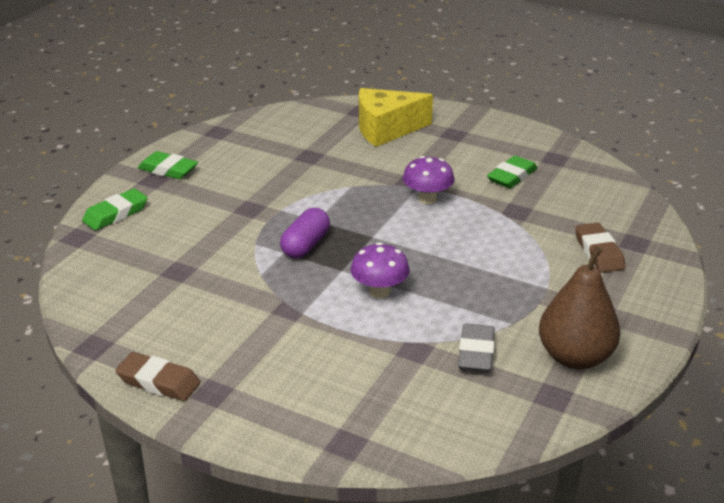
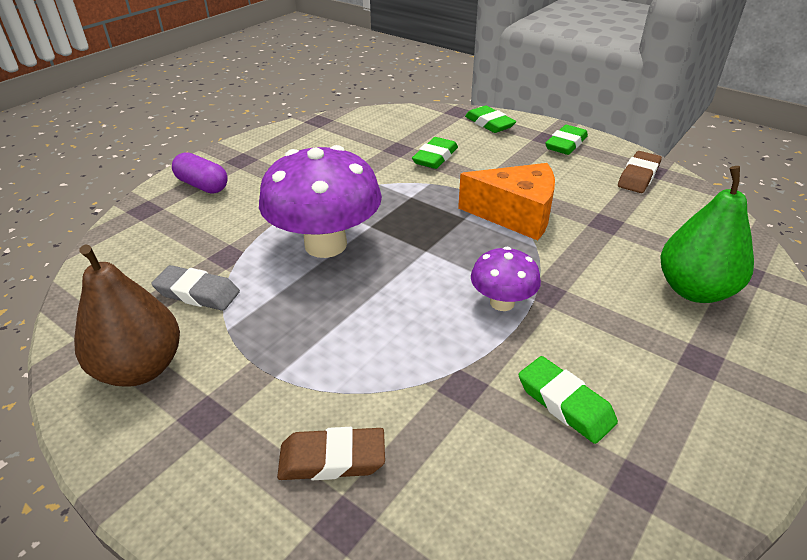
camera: 100 degrees right, 5 degrees up
brown eraser [115,352,200,401] -> brown eraser moved to [618,151,662,193]
purple capsule [280,208,330,258] -> purple capsule moved to [172,152,228,193]
purple mushroom [350,242,410,298] -> purple mushroom [259,145,382,258], size x1.93
yellow cheese [359,88,433,147] -> green pear [660,166,754,303]
none -> green eraser [412,137,458,169]
none -> orange cheese [458,163,555,241]

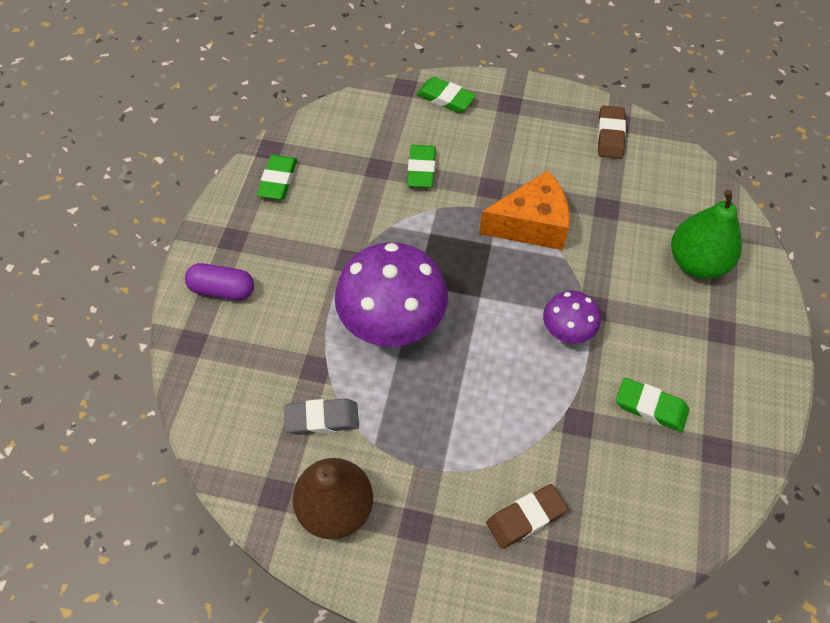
camera: 25 degrees left, 20 degrees up
green eraser [545,125,588,155] -> green eraser moved to [257,155,297,200]

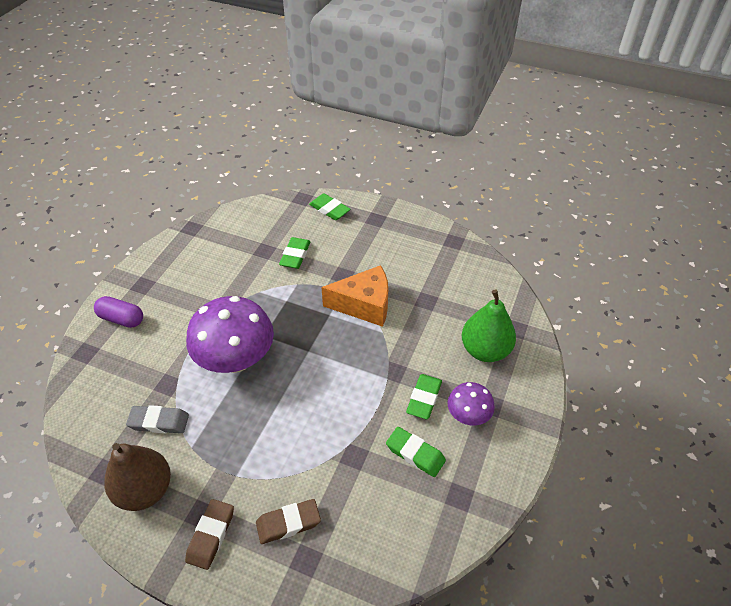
camera: 10 degrees right, 10 degrees down
green eraser [257,155,297,200] -> green eraser moved to [406,374,442,419]
purple mushroom [543,291,601,344] -> purple mushroom moved to [448,382,495,426]
brown eraser [597,106,626,159] -> brown eraser moved to [185,499,234,570]

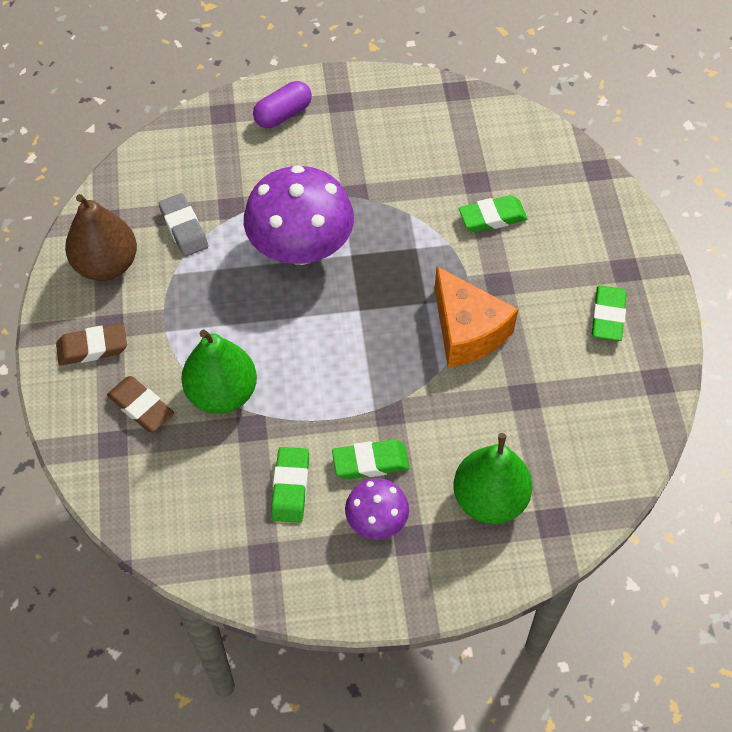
camera: 60 degrees right, 10 degrees up
purple capsule [94,296,143,328] -> purple capsule turned 60 degrees clockwise [253,81,312,128]
green eraser [309,193,351,220] -> green eraser moved to [592,285,627,341]
none -> green pear [181,329,257,414]

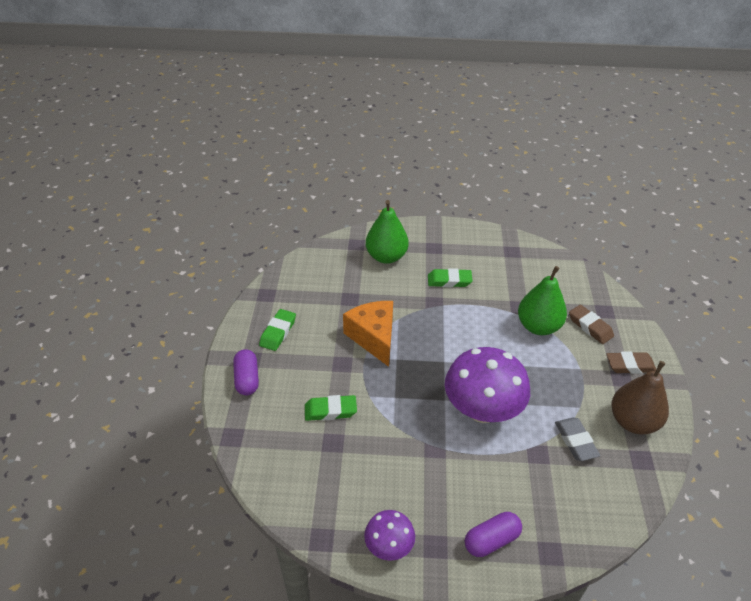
camera: 170 degrees left, 15 degrees down
green eraser [271,447,309,523] -> none
purple mushroom [345,478,409,540] -> purple mushroom moved to [364,510,415,561]
none -> purple capsule [233,349,259,395]

